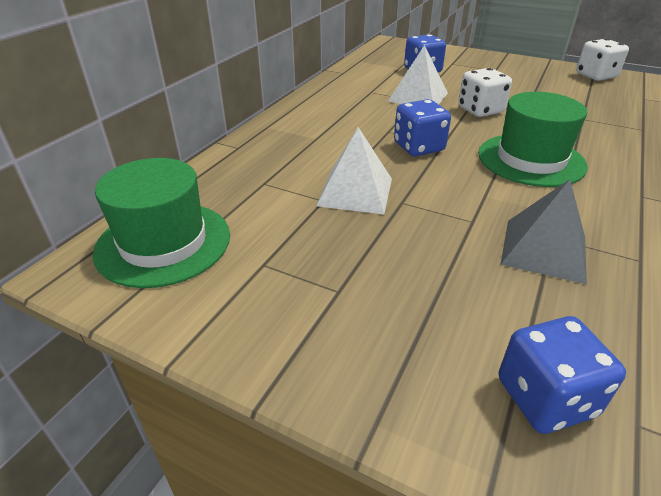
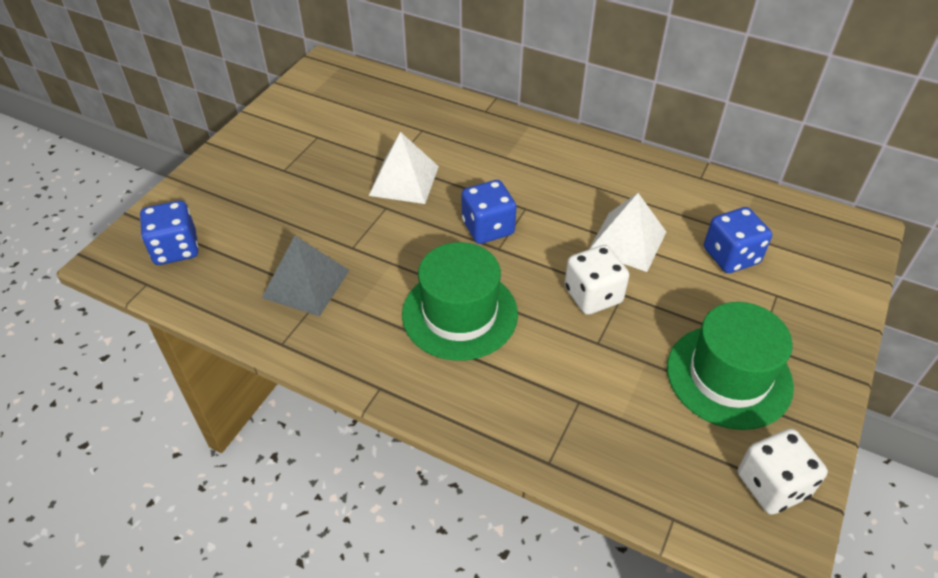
camera: 90 degrees right, 10 degrees up
green hat [93,158,230,288] -> green hat moved to [667,302,794,430]

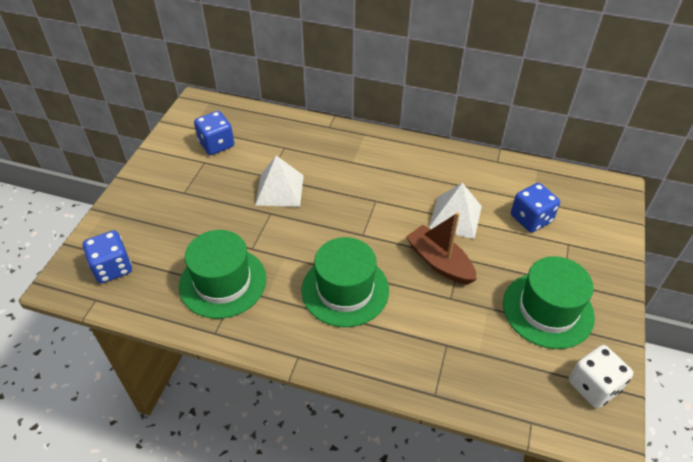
camera: 10 degrees left, 0 degrees up
grey pyramid [262,236,350,316] -> green hat [179,230,266,319]
blue dice [462,180,517,244] -> blue dice moved to [194,111,234,155]
white dice [564,245,629,315] -> brown boat [406,212,477,285]

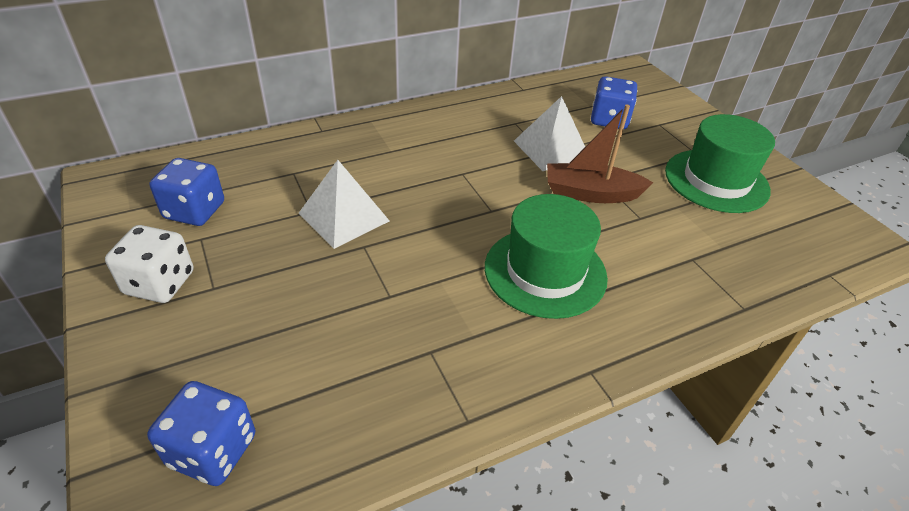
camera: 45 degrees left, 5 degrees down
green hat [179,230,266,319] -> none
white dice [569,345,633,408] -> white dice moved to [105,225,193,303]

